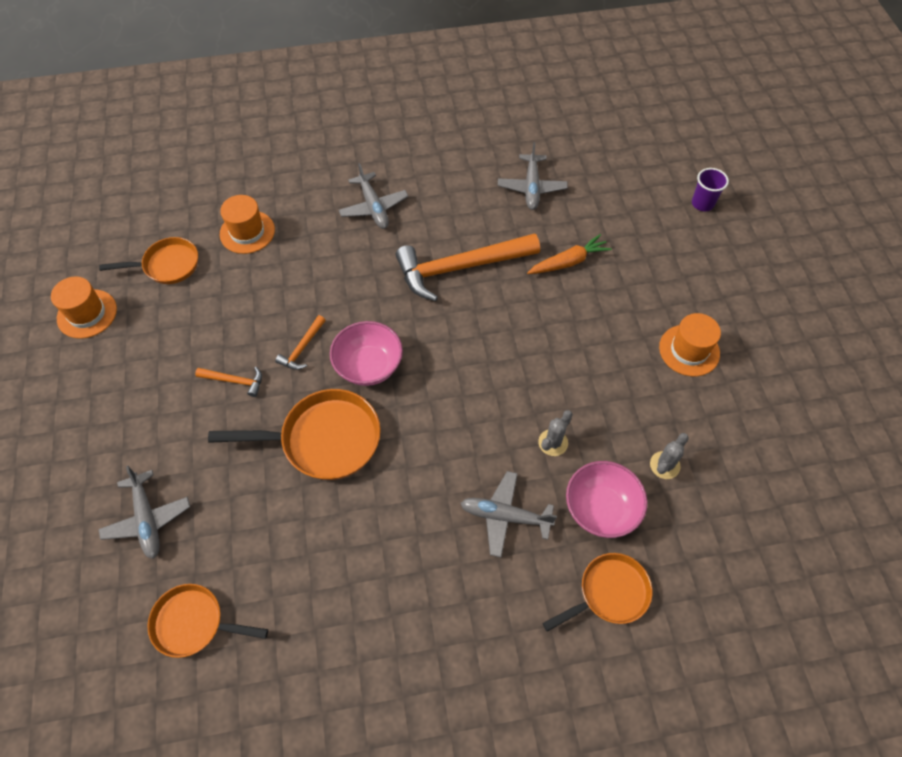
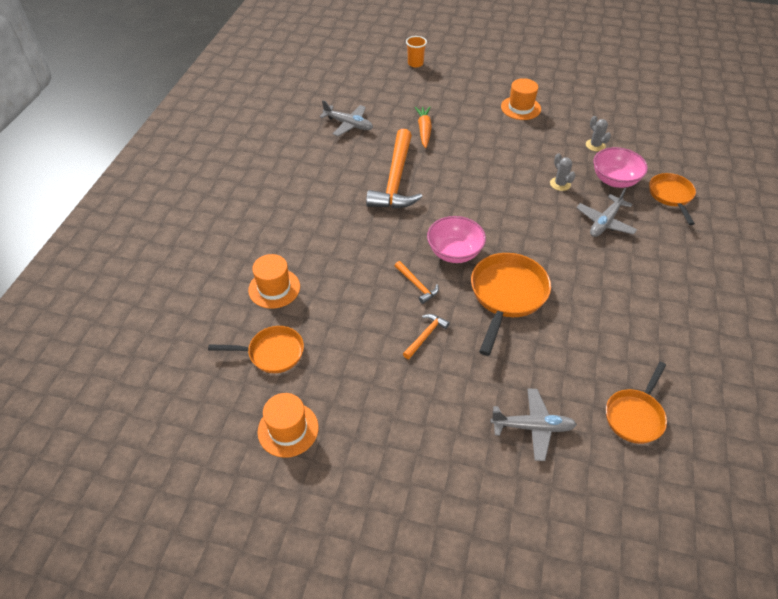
camera: 65 degrees left, 10 degrees down
orange pan [99,237,198,284] -> orange pan turned 75 degrees clockwise [208,326,304,373]
grey plane [339,163,408,229] -> none
purple cup [692,168,729,211] -> orange cup [406,36,427,68]

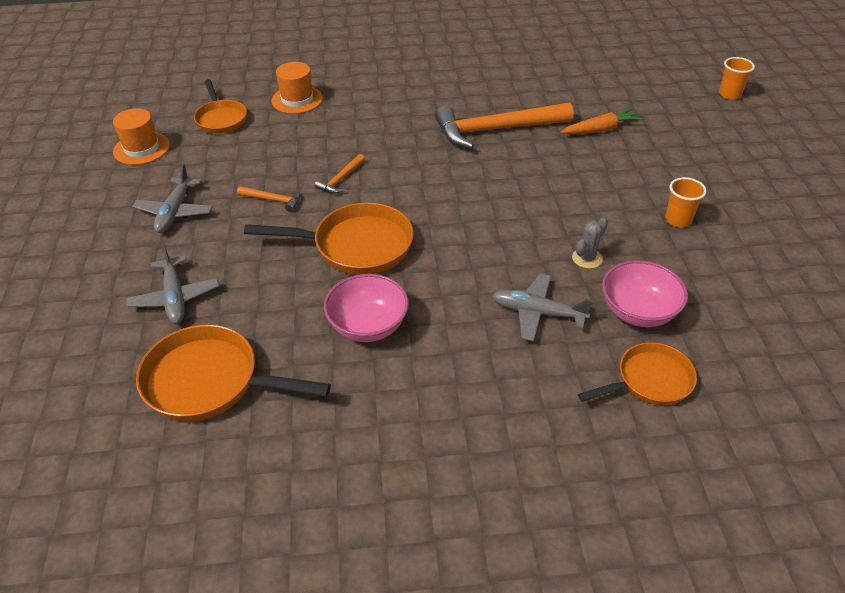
camera: 70 degrees right, 5 degrees down
grey plane [319,100,373,136] -> grey plane moved to [132,164,213,233]
pink bowl [427,216,486,263] -> pink bowl moved to [324,274,409,342]
orange hat [501,78,541,120] -> none
grey cactus [586,116,611,152] -> none
orange pan [606,362,667,444] -> orange pan [136,324,331,421], size x1.55
none -> orange cup [665,177,707,227]

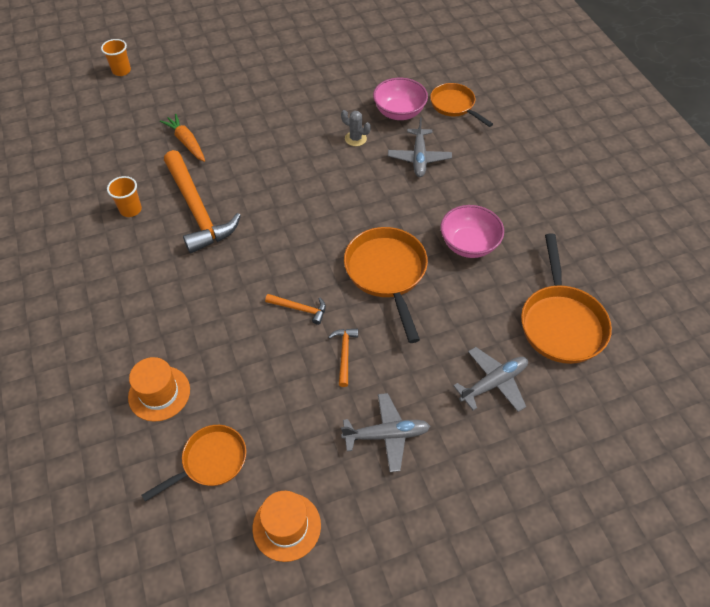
camera: 105 degrees left, 10 degrees up
orange cup [665,177,707,227] -> orange cup moved to [107,176,142,217]

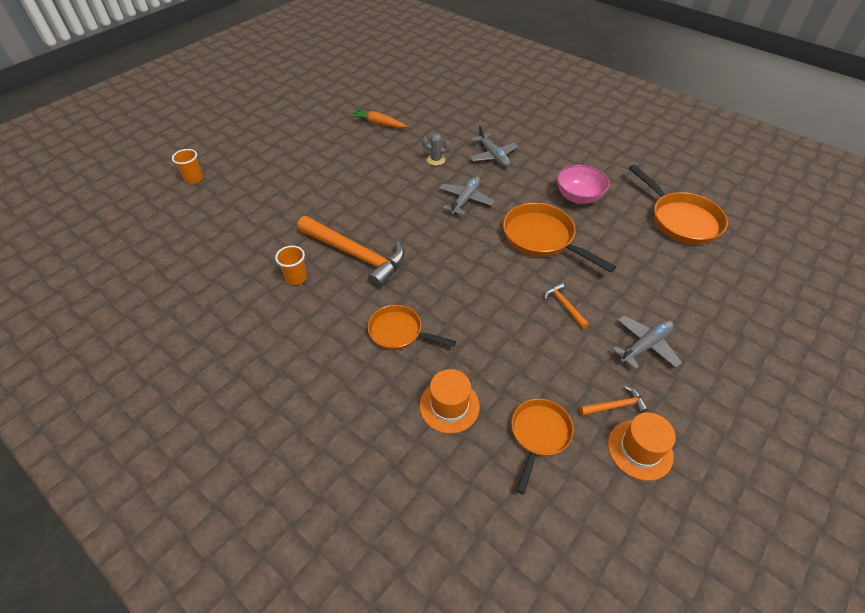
camera: 30 degrees left, 5 degrees down
orange carrot [160,114,205,162] -> orange carrot moved to [349,109,407,128]
orange hammer [265,294,326,325] -> orange hammer moved to [579,386,648,416]
pink bowl [373,78,428,120] -> none
orange pan [430,83,493,127] -> orange pan moved to [367,305,456,350]
grey plane [453,347,528,412] -> grey plane moved to [439,176,494,215]

